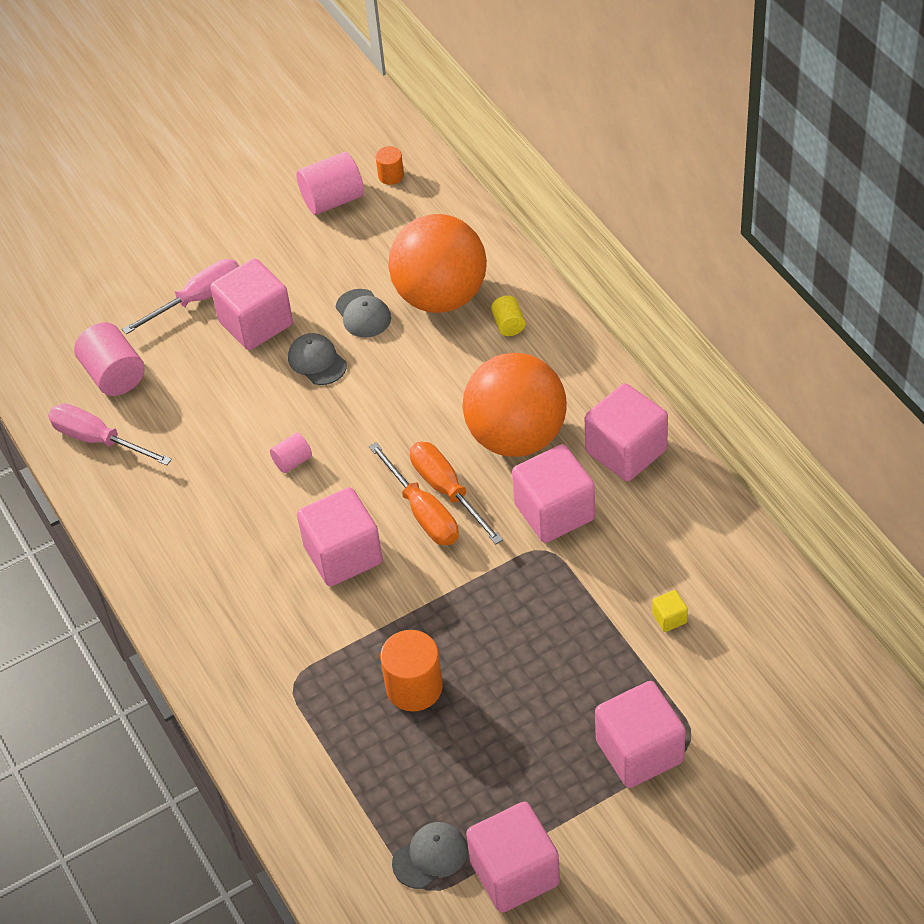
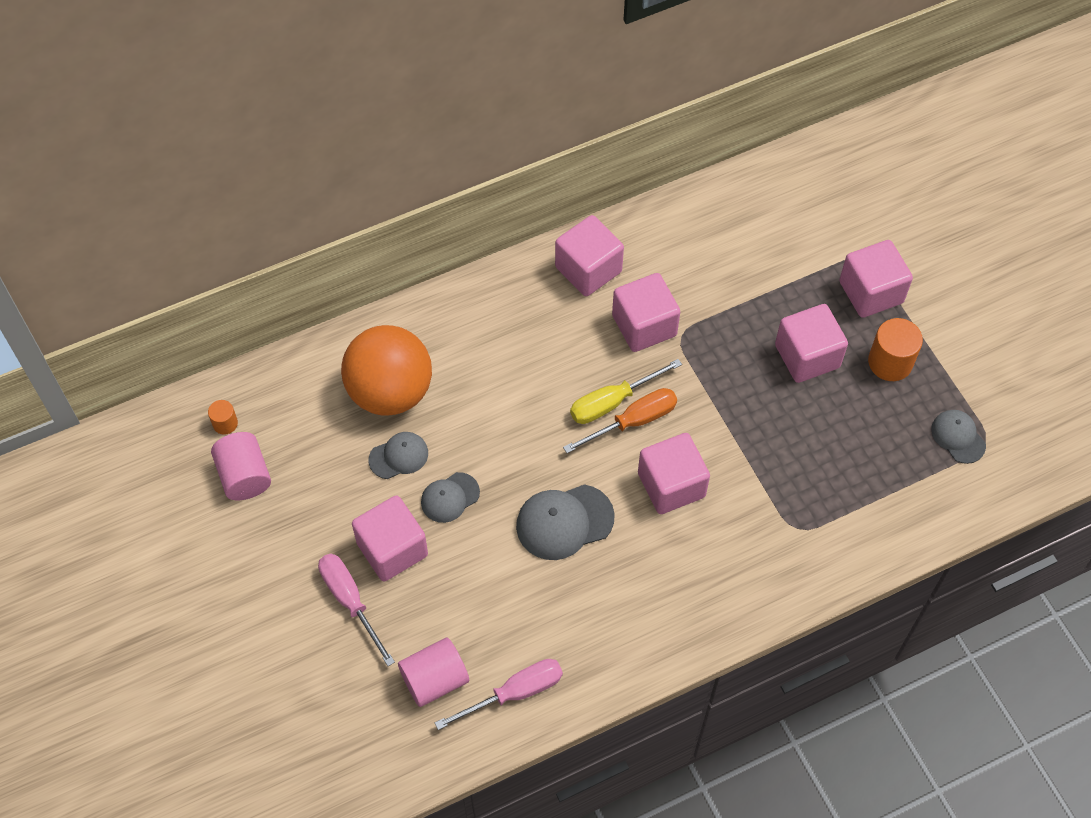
camera: 90 degrees left, 10 degrees up
pink screwdriver [48,403,172,465] -> pink screwdriver turned 150 degrees counterclockwise [435,659,563,730]
pink cylinder [270,433,312,473] -> grey cap [516,484,615,560]
orange cylinder [380,630,443,711] -> orange cylinder moved to [868,318,923,381]
orange screwdriver [410,442,503,544] -> yellow screwdriver [570,359,682,424]
orange ball [462,353,567,457] -> none
pink cube [466,802,560,913] -> pink cube moved to [775,304,848,383]
yellow cylinder [491,295,526,336] -> none
yellow cube [652,590,688,632] -> none

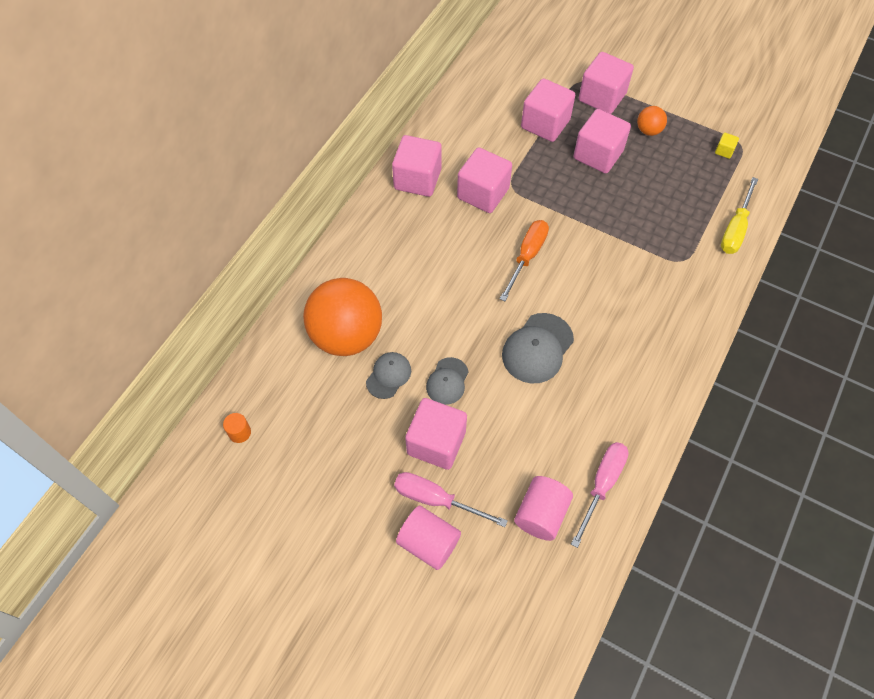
camera: 35 degrees left, 0 degrees up
pink cylinder [211,432,271,500] -> pink cylinder moved to [396,505,461,570]
yellow screwdriver [570,359,682,424] -> yellow screwdriver moved to [721,177,758,254]
pink cube [638,433,710,514] -> pink cube moved to [521,78,575,142]
orange cylinder [868,318,923,381] -> orange ball [637,106,667,136]
grey cap [931,410,986,464] -> yellow cube [715,132,739,159]

